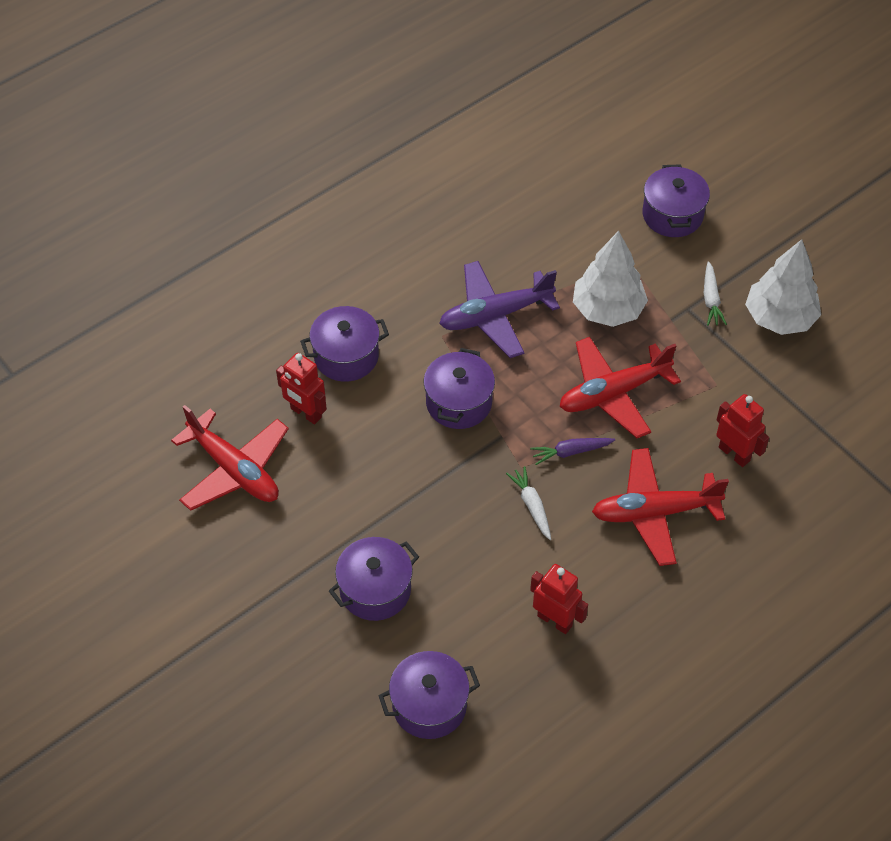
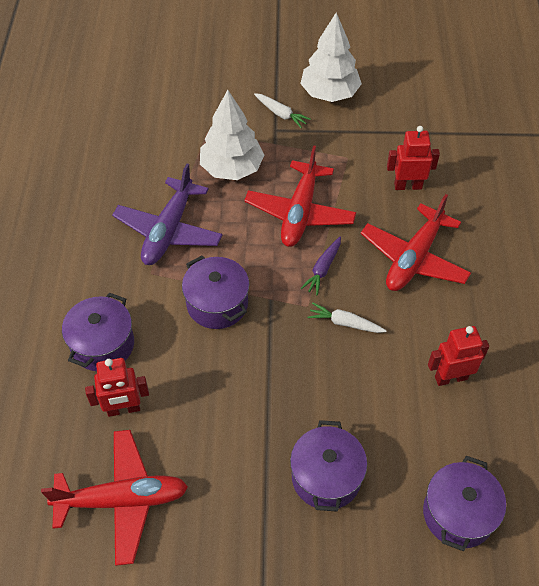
camera: 50 degrees left, 0 degrees up
purple pot [643,164,710,237] -> none

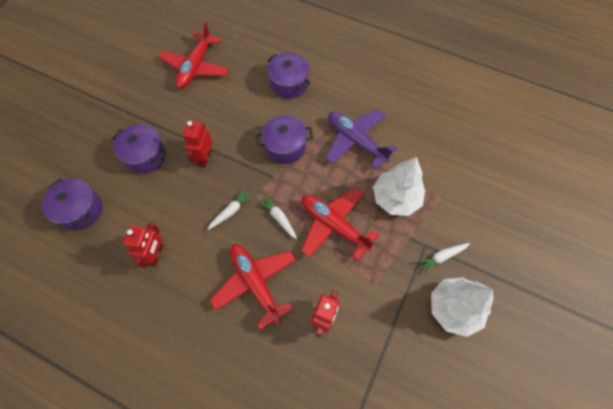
camera: 115 degrees right, 10 degrees up
red robot [85,358,149,417] -> red robot moved to [182,121,212,167]
purple carrot [301,237,341,295] -> white carrot [258,194,297,239]

